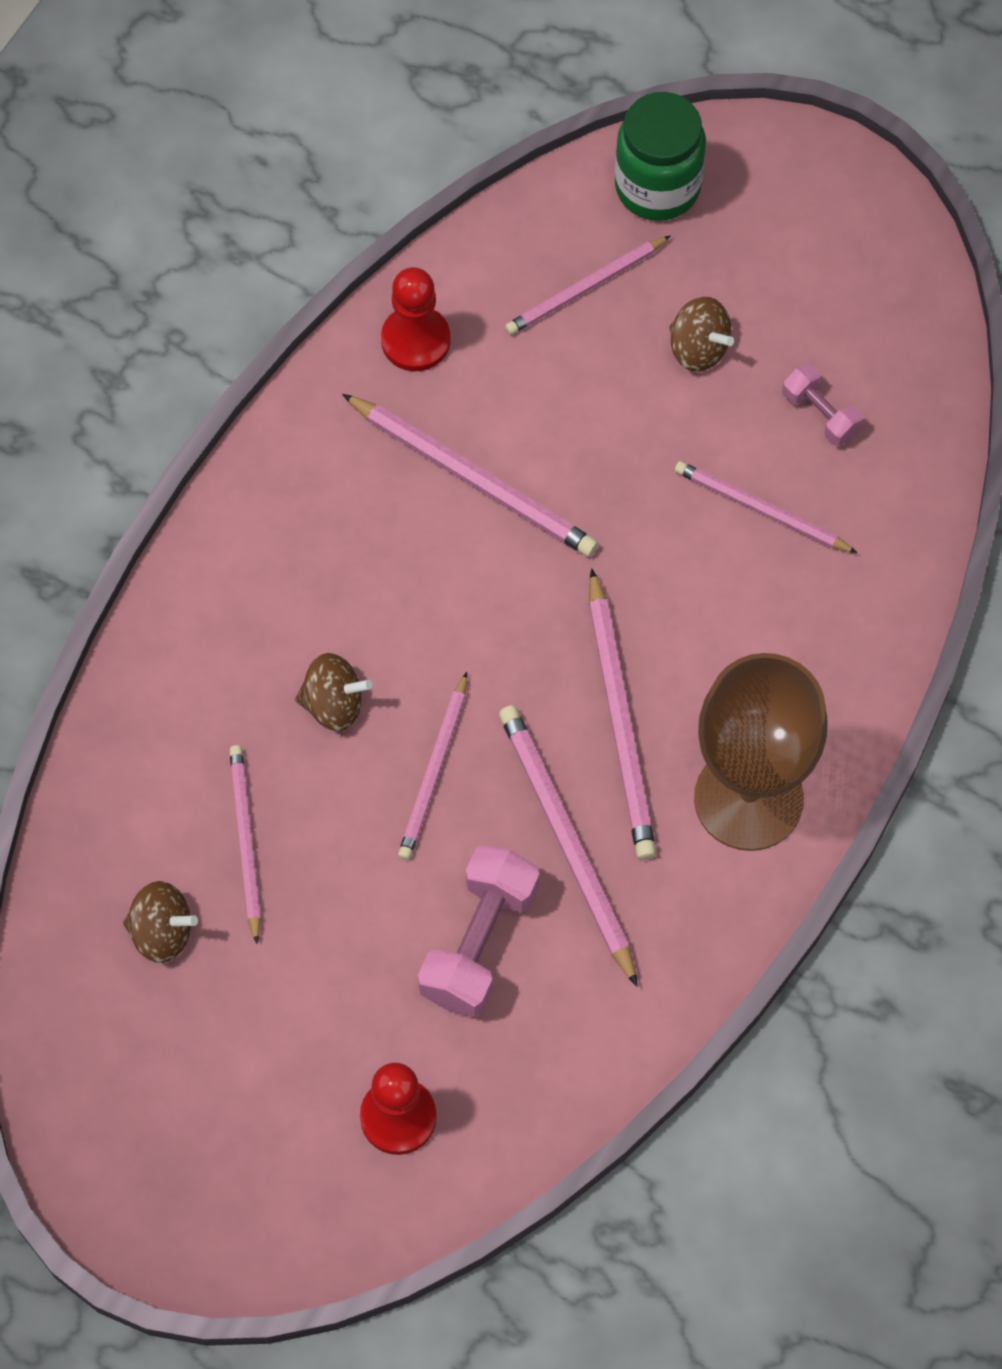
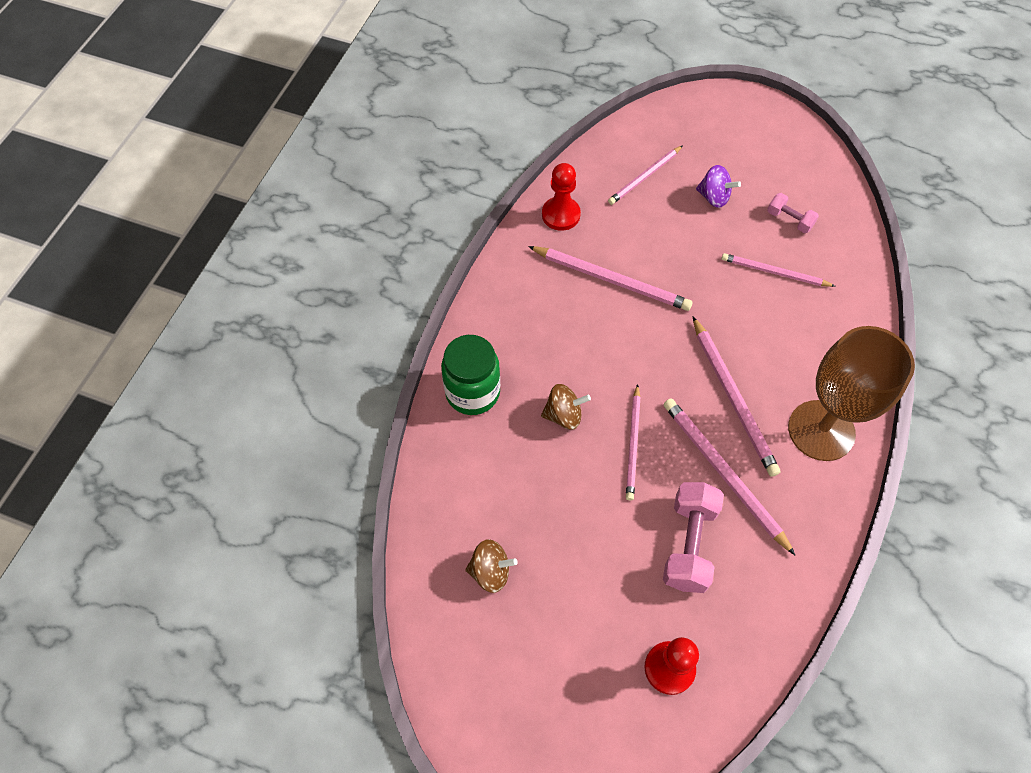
camera: 10 degrees left, 5 degrees down
pink pencil [229,745,261,944] -> none
green jar [615,92,706,221] -> green jar moved to [441,335,500,415]
brown spinning top [669,297,734,372] -> purple spinning top [696,165,741,208]

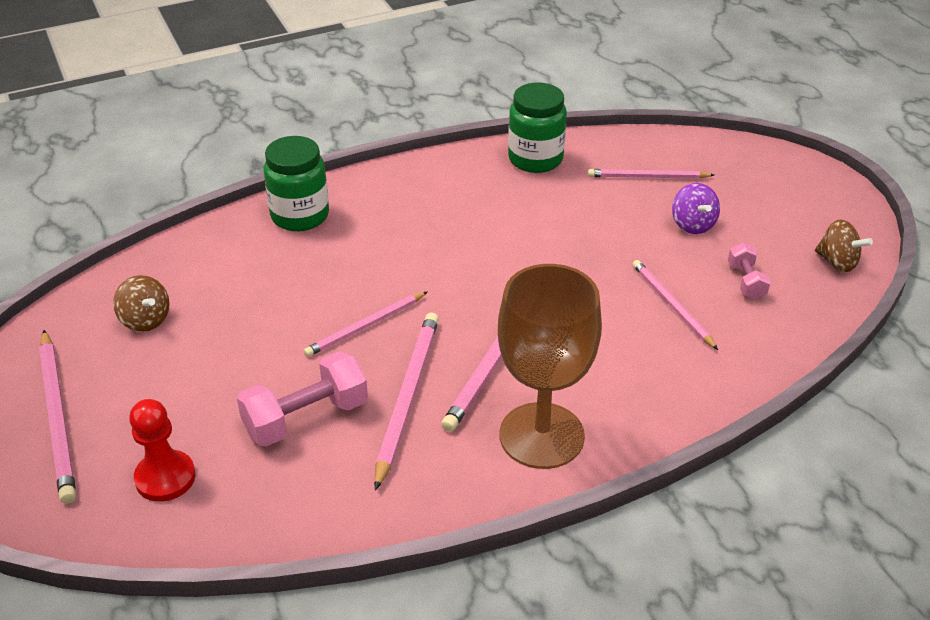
camera: 45 degrees right, 20 degrees down
pink pencil [528,246,693,311] -> pink pencil moved to [39,330,76,504]
brown spinning top [541,384,591,430] -> brown spinning top moved to [815,220,873,272]
red pawn [542,163,581,231] -> green jar [508,83,567,173]

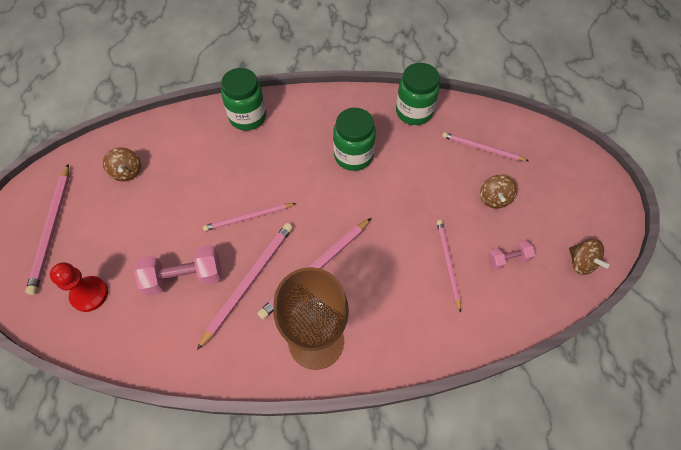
camera: 20 degrees right, 20 degrees up
purple spinning top [672,183,720,234] -> brown spinning top [480,175,517,209]
pink dumbbell [728,242,771,299] -> pink dumbbell turned 60 degrees clockwise [488,240,535,270]
none -> green jar [333,108,376,171]

